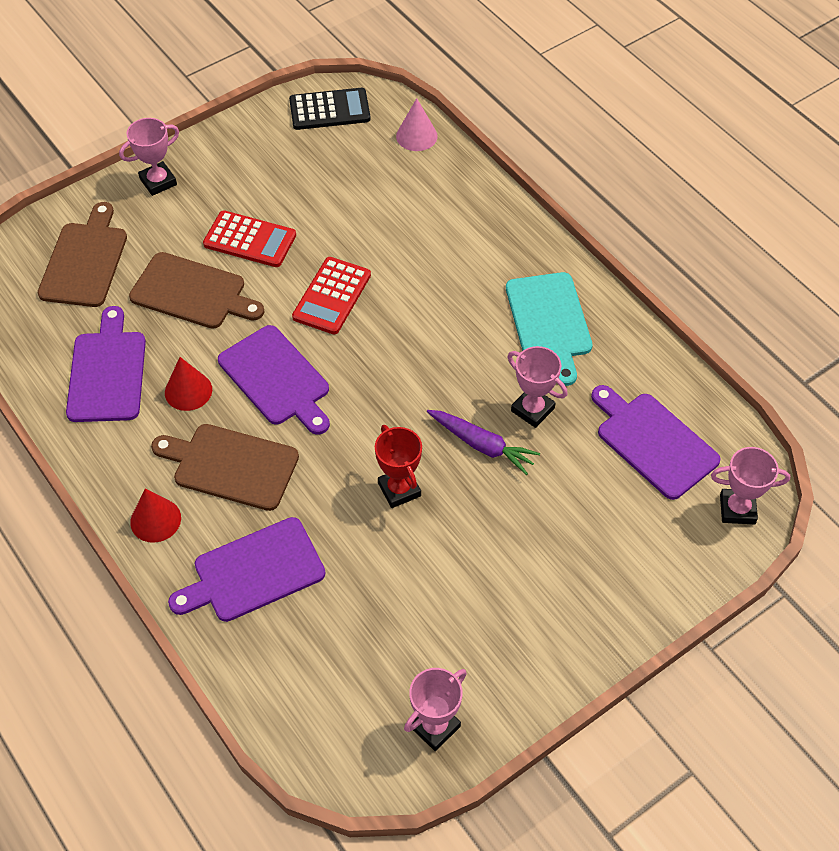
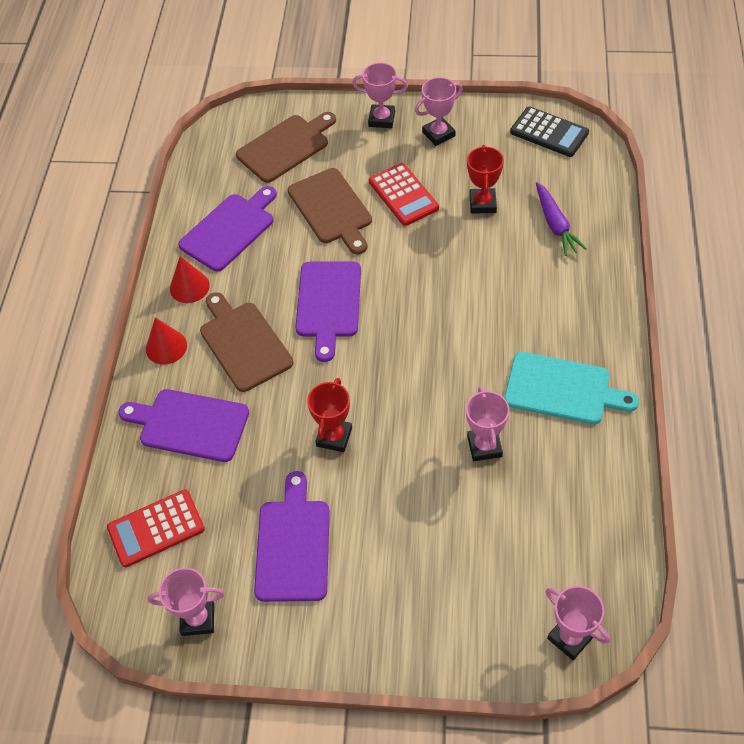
camera: 45 degrees right, 0 degrees up
red cone [165,357,212,411] -> red cone moved to [170,256,210,303]
red calculator [292,257,371,334] -> red calculator moved to [107,489,205,567]
pink cone [396,98,438,151] -> none
purple carrot [427,410,540,475] -> purple carrot moved to [536,182,587,256]
turquoise cutting board [506,272,593,386] -> turquoise cutting board turned 105 degrees counterclockwise [504,352,639,424]
purple cutting board [591,385,720,500] -> purple cutting board moved to [254,471,330,602]
none -> pink trophy [415,77,463,146]
none -> red trophy [467,145,504,214]

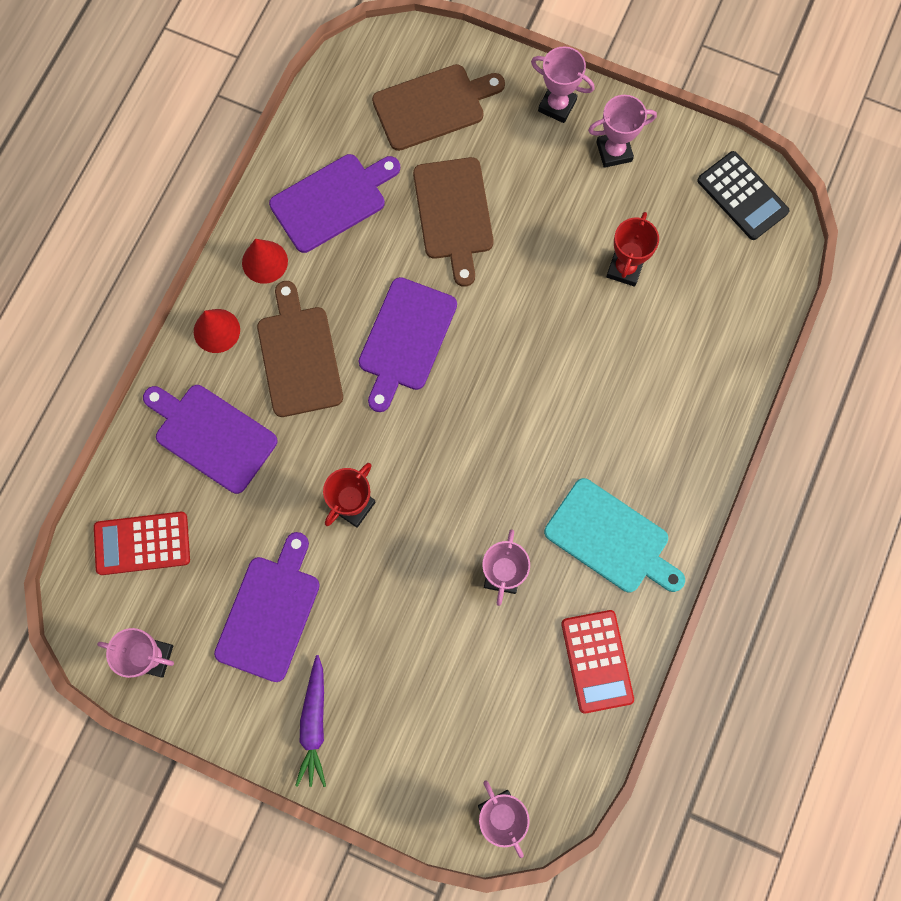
camera: 15 degrees right, 20 degrees up
red calculator [369,163,439,226] -> red calculator moved to [561,610,634,713]
purple carrot [536,182,587,256] -> purple carrot moved to [295,655,326,787]

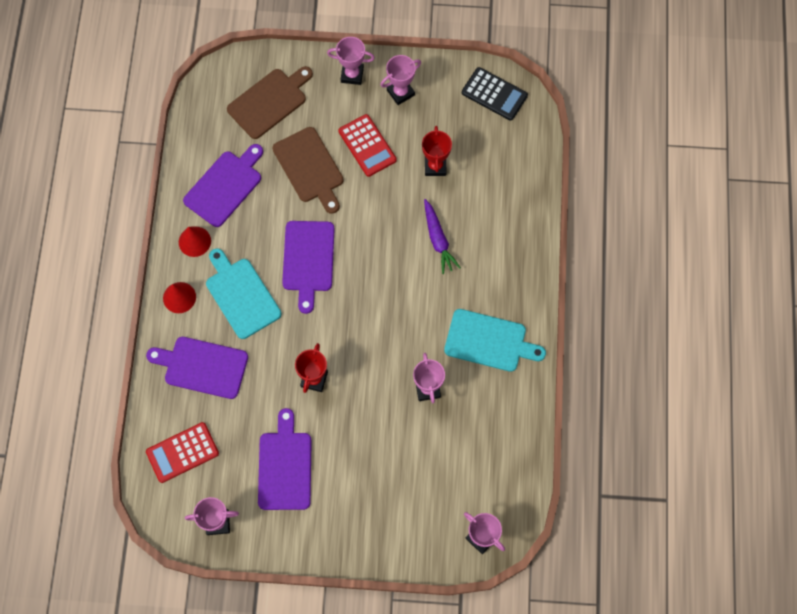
camera: 20 degrees left, 5 degrees down
brown cutting board [257,281,343,417] -> turquoise cutting board [206,248,281,339]
purple carrot [295,655,326,787] -> purple carrot moved to [424,199,461,274]
red calculator [561,610,634,713] -> red calculator moved to [338,114,397,177]

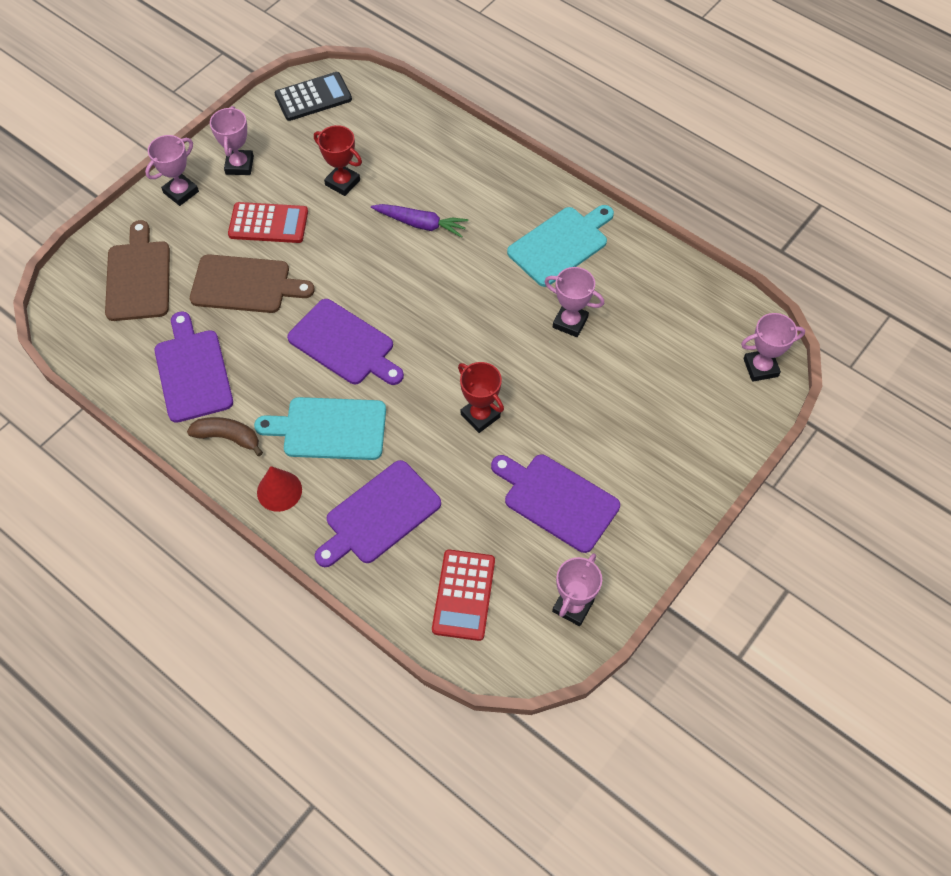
camera: 55 degrees left, 10 degrees down
red cone [179,227,211,257] -> brown banana [187,417,263,456]

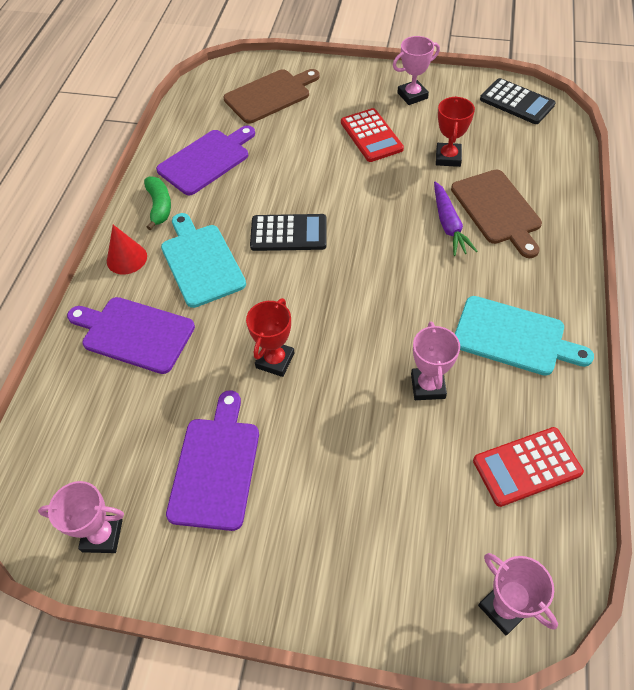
camera: 65 degrees right, 5 degrees down
pink trophy [145,135,199,206] -> none
brown banana [187,417,263,456] -> green banana [144,176,171,230]
brown cutting board [190,254,315,313] -> brown cutting board moved to [451,170,542,258]
purple cutting board [287,299,404,385] -> black calculator [250,214,327,251]
red calculator [432,550,495,641] -> red calculator moved to [473,427,584,507]

